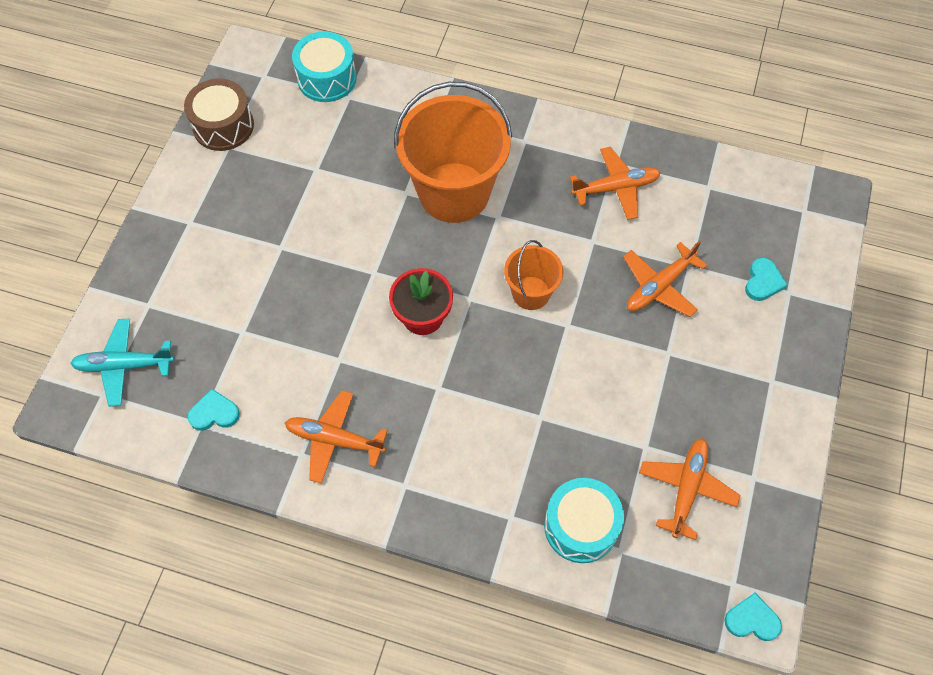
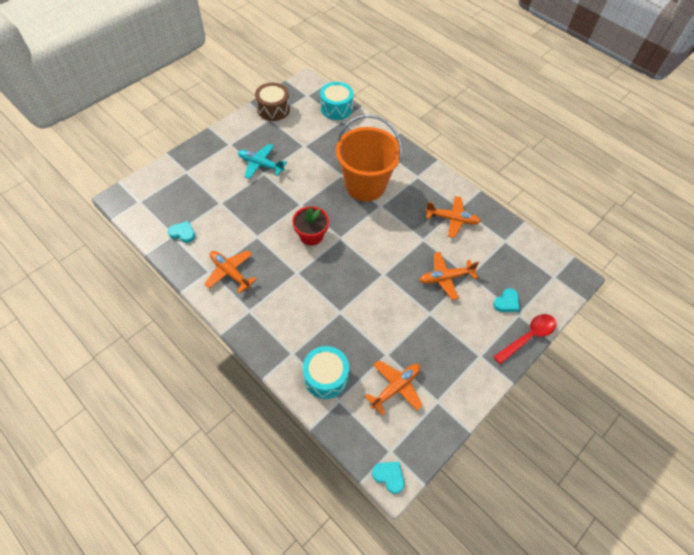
camera: 25 degrees right, 5 degrees down
turquoise plane [70,319,174,406] -> turquoise plane moved to [238,144,287,179]
orange bucket [504,240,563,310] -> none
none -> red spoon [494,314,556,365]

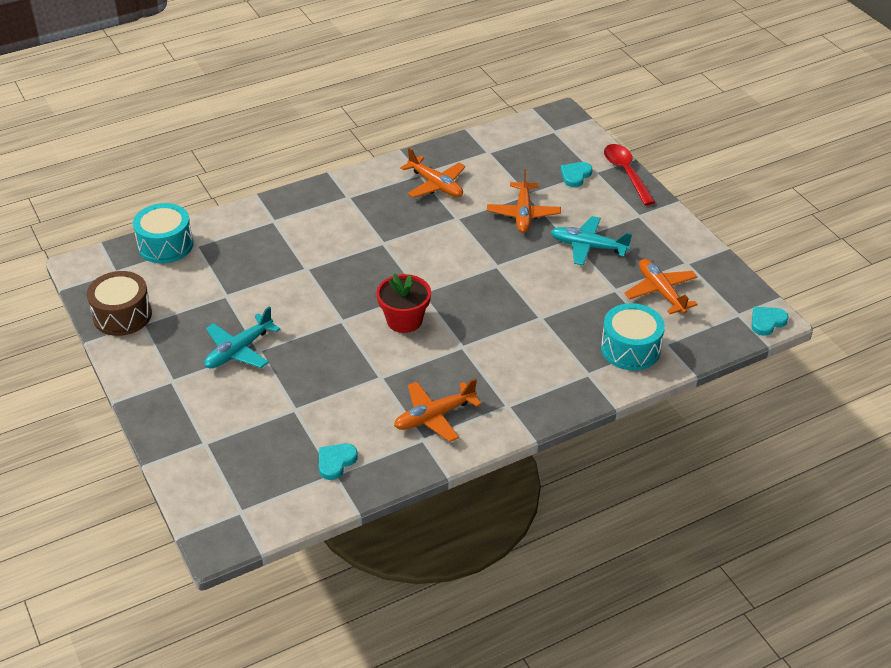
camera: 70 degrees left, 15 degrees down
orange bucket [336,115,402,201] -> none
orange plane [425,196,481,238] -> orange plane turned 105 degrees clockwise [400,148,466,198]
turquoise heart [493,288,519,312] -> turquoise heart turned 120 degrees counterclockwise [561,162,592,187]
none -> turquoise plane [551,216,632,266]

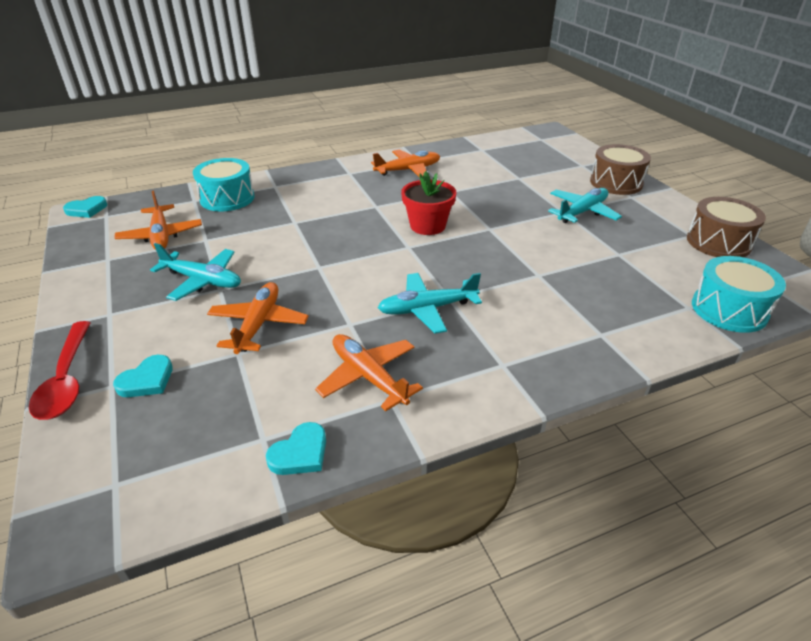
camera: 175 degrees left, 5 degrees down
turquoise heart [319,444,358,480] -> turquoise heart moved to [266,422,326,475]
none -> turquoise plane [378,273,482,334]
none -> brown drum [590,144,651,195]

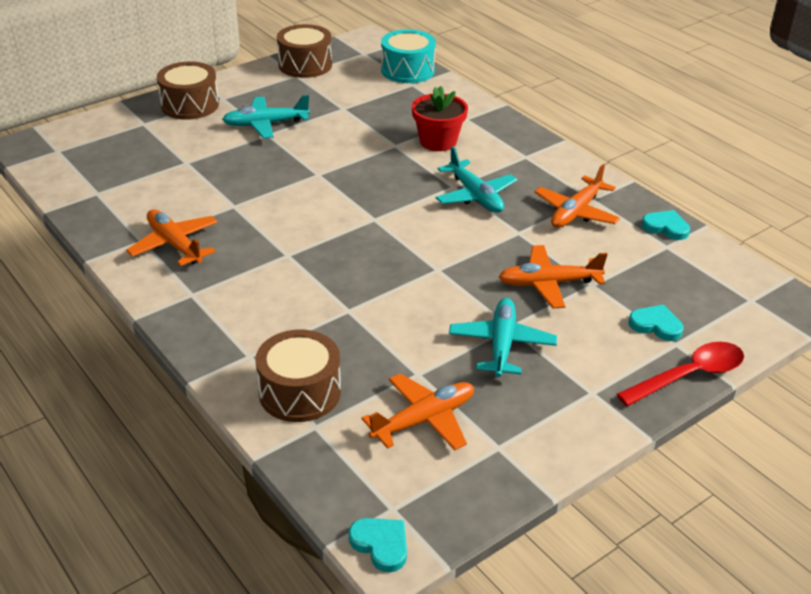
camera: 105 degrees left, 0 degrees up
turquoise drum [193,158,255,211] -> brown drum [255,330,341,422]
red flower pot [401,171,456,235] -> red flower pot moved to [412,86,468,151]
turquoise plane [548,188,622,223] -> turquoise plane turned 45 degrees counterclockwise [222,95,310,139]

